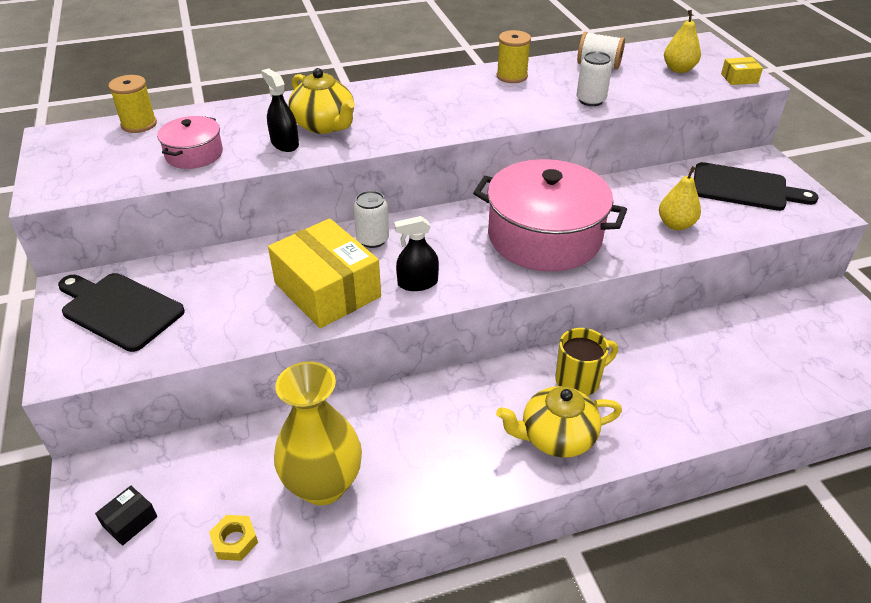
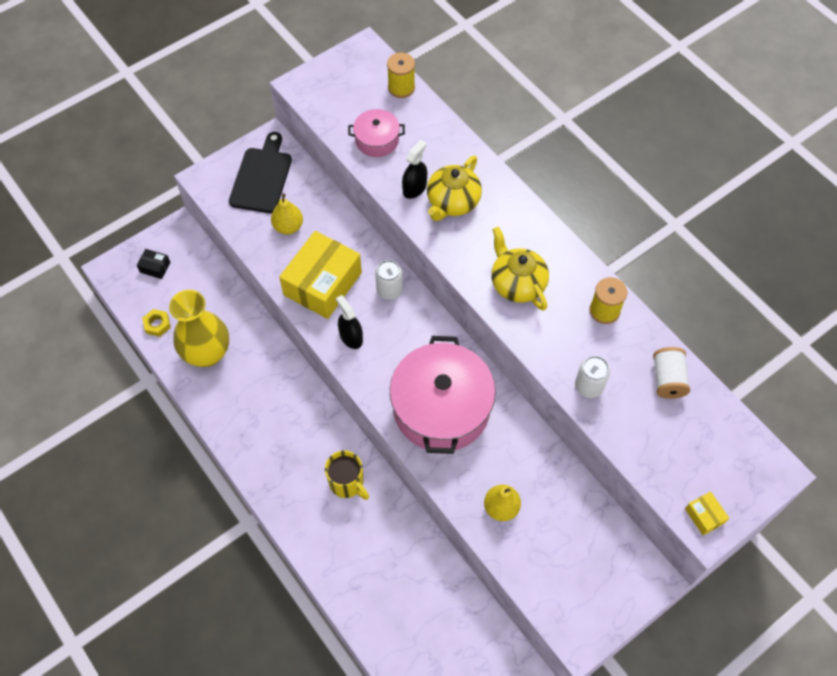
camera: 70 degrees right, 20 degrees up
yellow teapot [496,386,622,458] -> yellow teapot moved to [491,227,549,311]
yellow pear [664,10,701,73] -> yellow pear moved to [271,193,303,234]
black cutting board [694,162,819,211] -> none

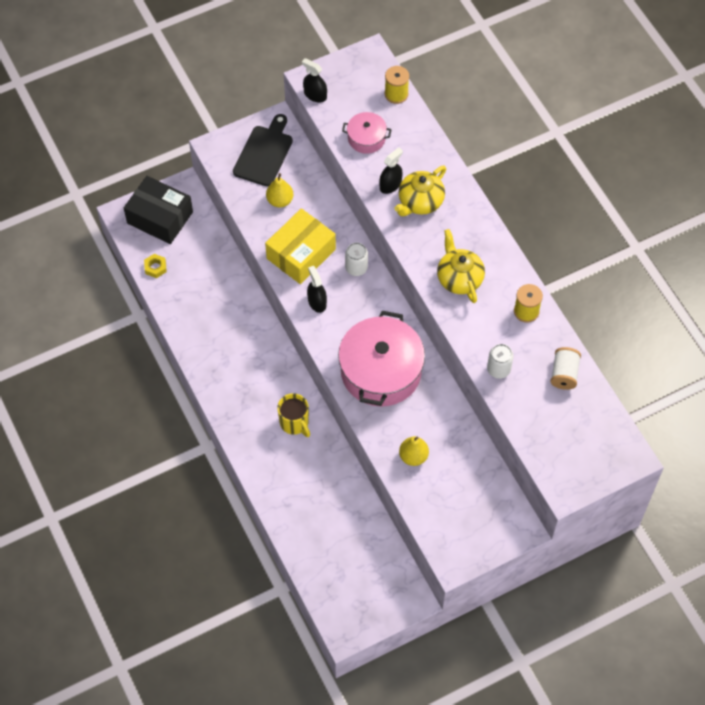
camera: 10 degrees right, 0 degrees up
black box [137,249,171,279] -> black box [124,176,193,244], size x2.40
yellow vase [169,290,229,367] -> none
yellow box [685,492,729,535] -> none
none -> black spray bottle [302,58,327,102]

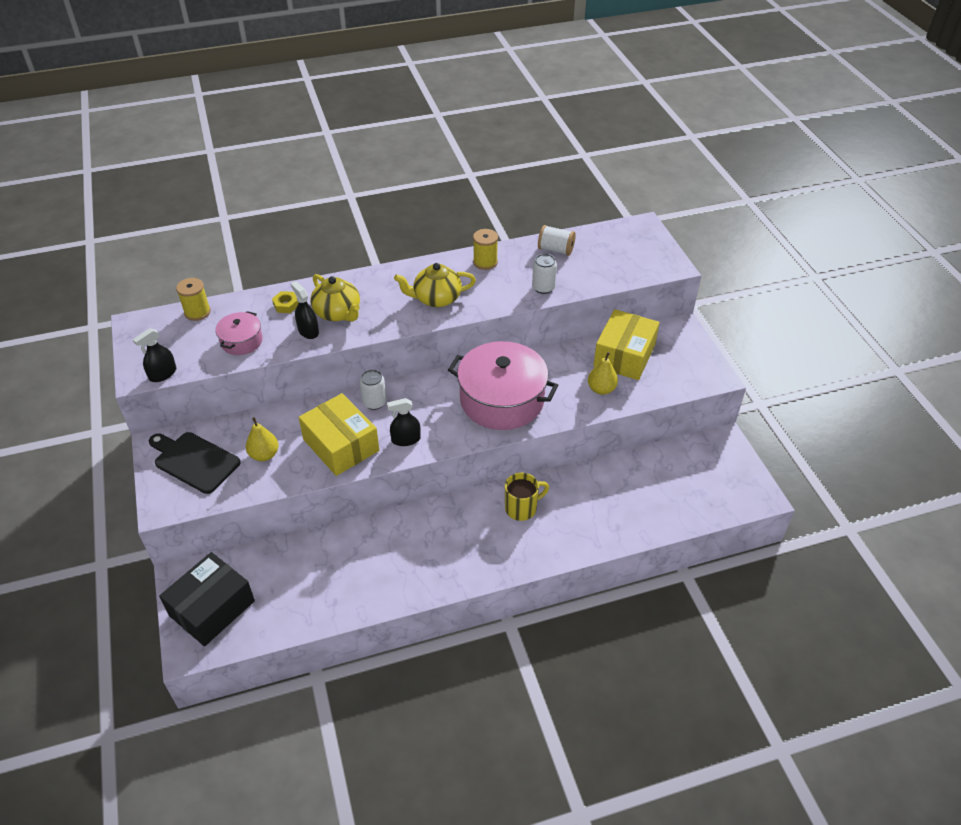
camera: 80 degrees left, 15 degrees down
yellow nut [144,254,167,278] -> yellow nut moved to [272,291,299,313]
none -> yellow box [593,309,660,380]

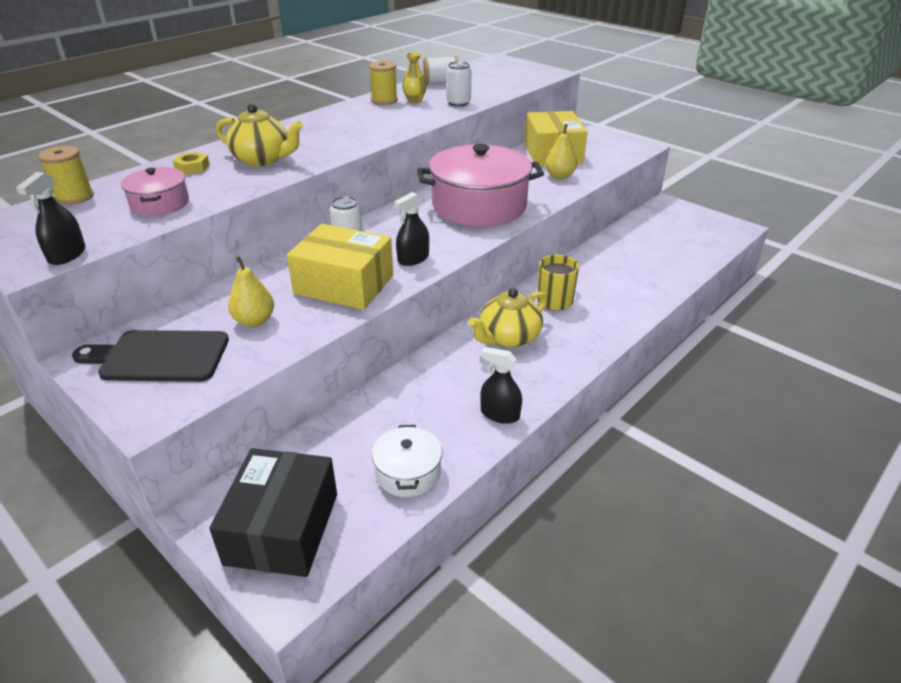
camera: 30 degrees left, 10 degrees down
black spray bottle [291,281,319,339] -> black spray bottle moved to [480,347,522,424]
yellow teapot [394,263,476,307] -> yellow teapot moved to [469,288,548,348]
none -> white pot [372,425,442,497]
none -> yellow vase [402,52,427,103]

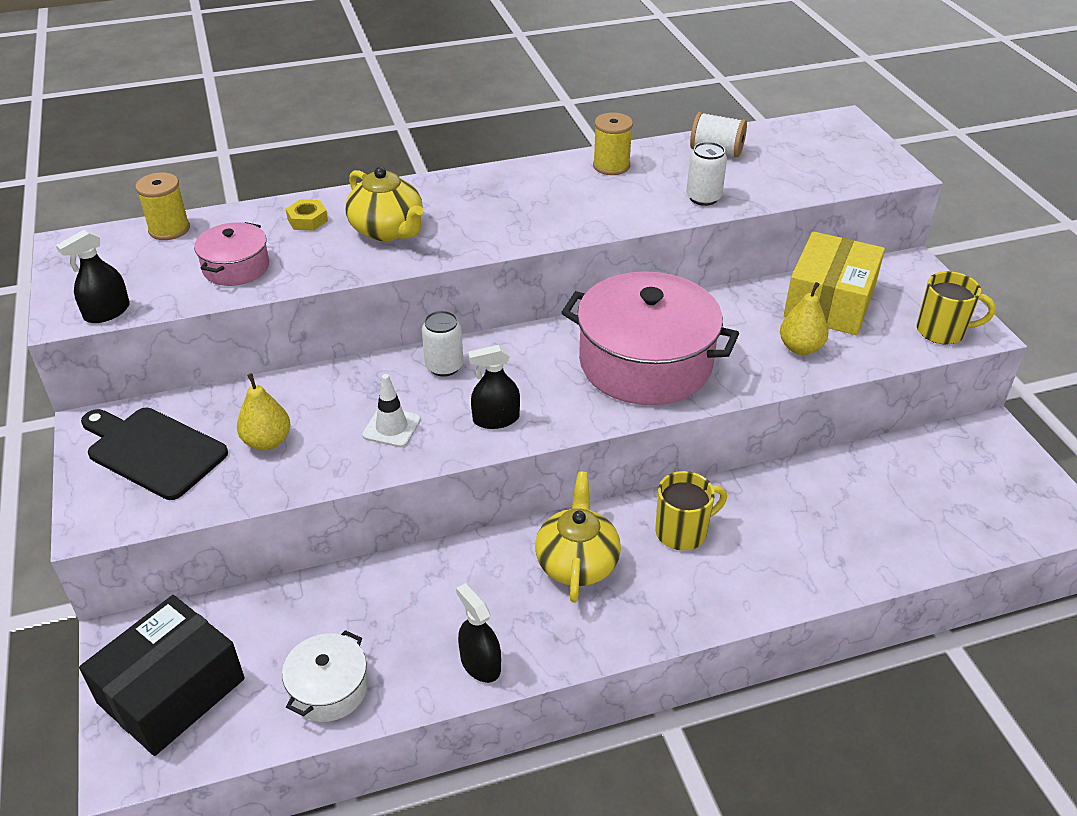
camera: 30 degrees right, 5 degrees up
yellow box [287,224,393,310] -> white traffic cone [362,374,421,447]
yellow vase [402,52,427,103] -> none
yellow teapot [469,288,548,348] -> yellow teapot turned 105 degrees clockwise [535,472,621,603]
none -> yellow mug [917,271,996,344]

